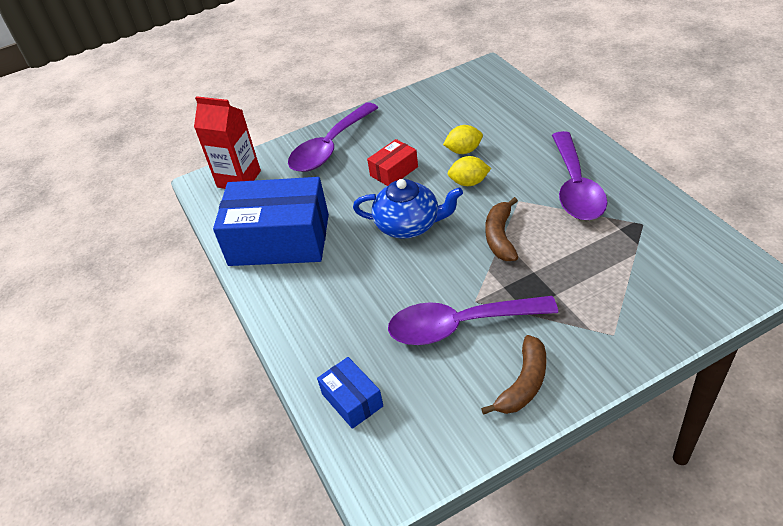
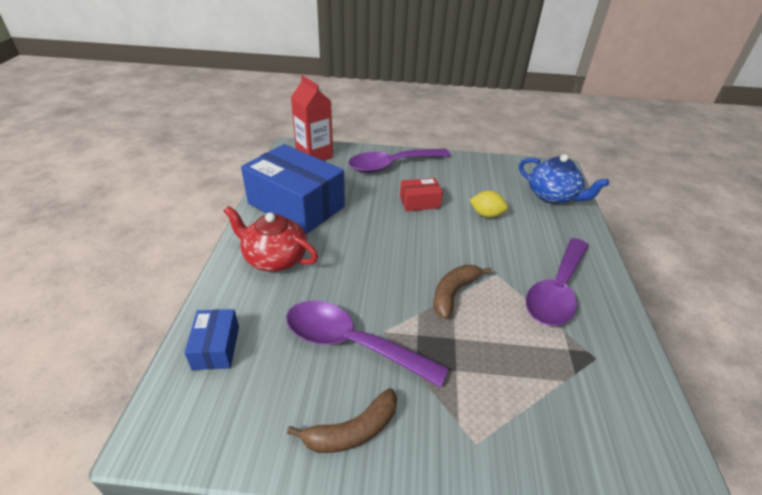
camera: 25 degrees right, 5 degrees down
blue teapot [353,179,463,239] -> blue teapot moved to [519,154,609,204]
yellow lemon [448,156,491,186] -> none
none -> red teapot [224,206,318,272]

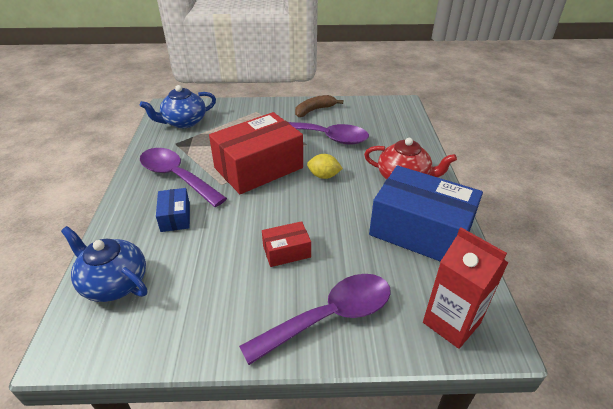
camera: 175 degrees right, 0 degrees up
blue box [184,309,239,370] -> blue box moved to [156,188,190,232]
brown banana [433,265,492,319] -> red box [209,112,303,194]
yellow lemon [470,191,508,218] -> yellow lemon moved to [307,154,343,179]
purple spoon [526,238,589,326] -> purple spoon turned 75 degrees counterclockwise [140,148,227,207]
none -> blue teapot [140,85,216,128]

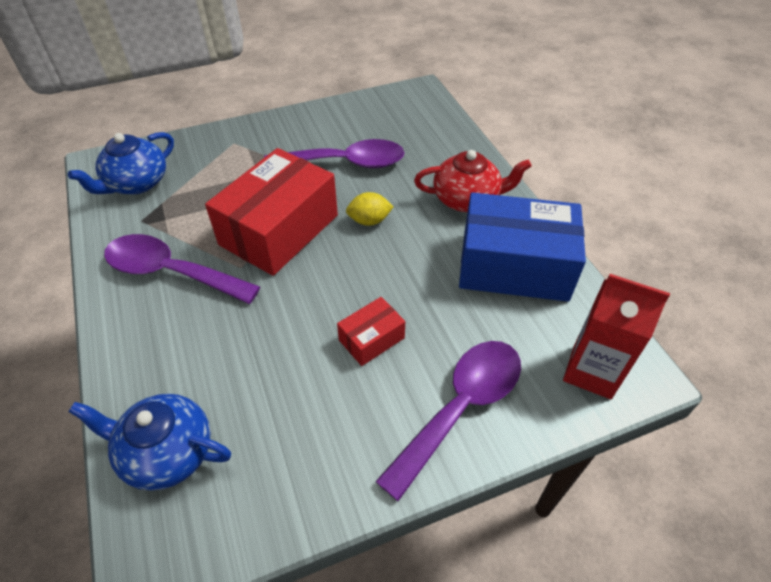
camera: 20 degrees left, 10 degrees up
blue box [156,188,190,232] -> none
brown banana [295,95,343,117] -> none

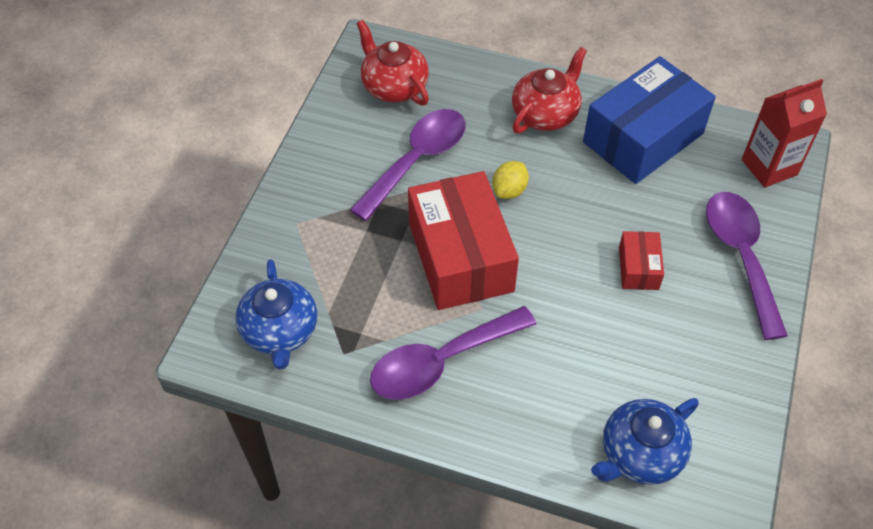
camera: 50 degrees left, 5 degrees up
none -> red teapot [356,20,429,105]

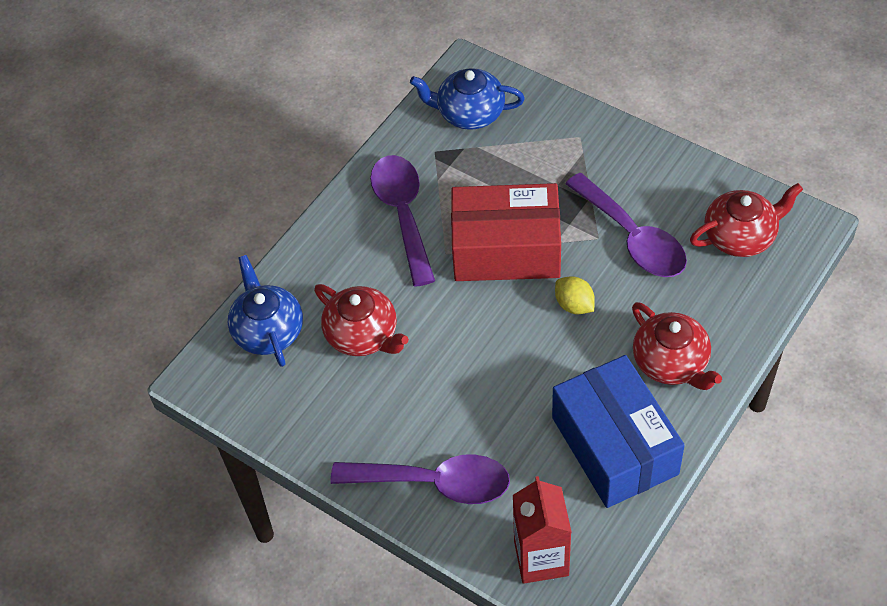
camera: 110 degrees right, 0 degrees up
red box [619,231,664,290] -> none
none -> red teapot [314,284,409,356]

